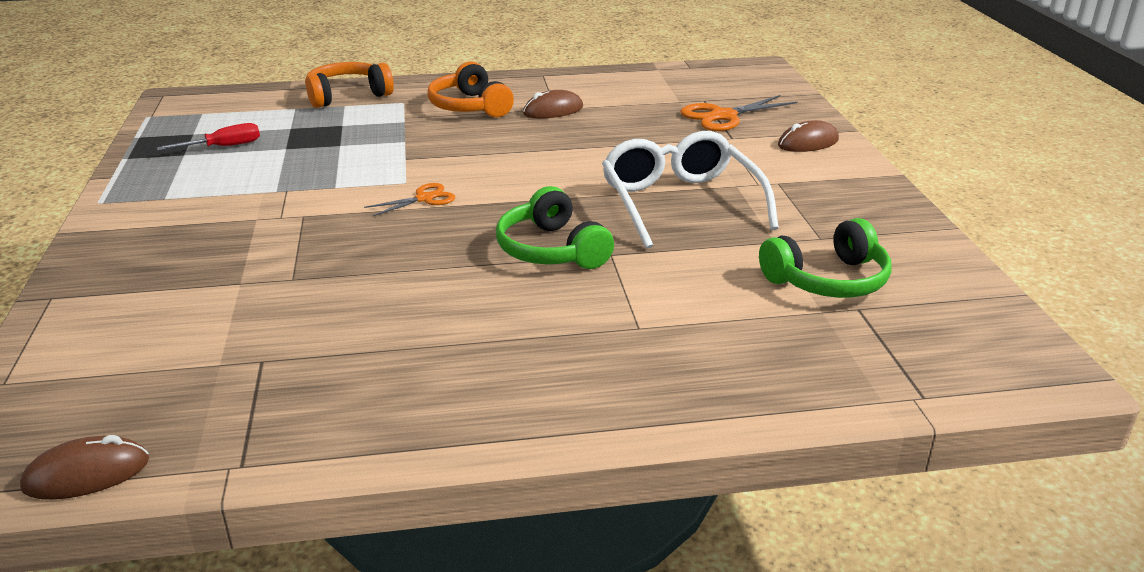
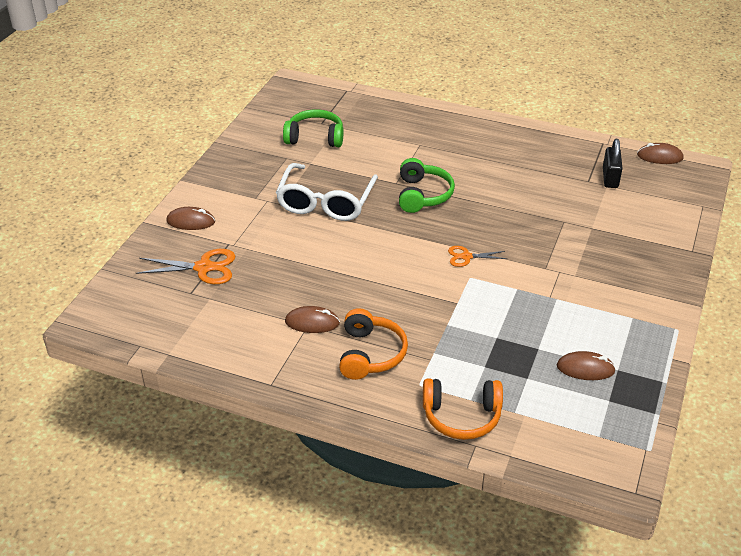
camera: 150 degrees left, 10 degrees up
red screwdriver [157,123,260,150] -> brown mouse [557,351,616,380]
none -> black padlock [603,139,623,188]

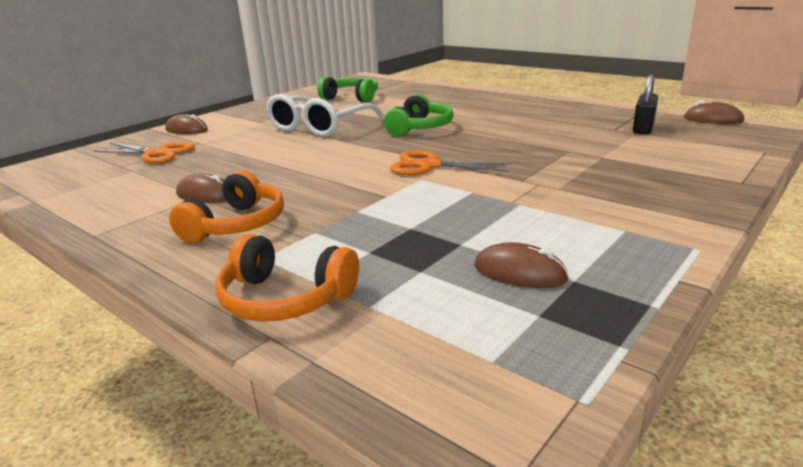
camera: 20 degrees right, 15 degrees down
orange scissors [448,246,507,267] -> orange scissors [390,150,513,175], size x1.66

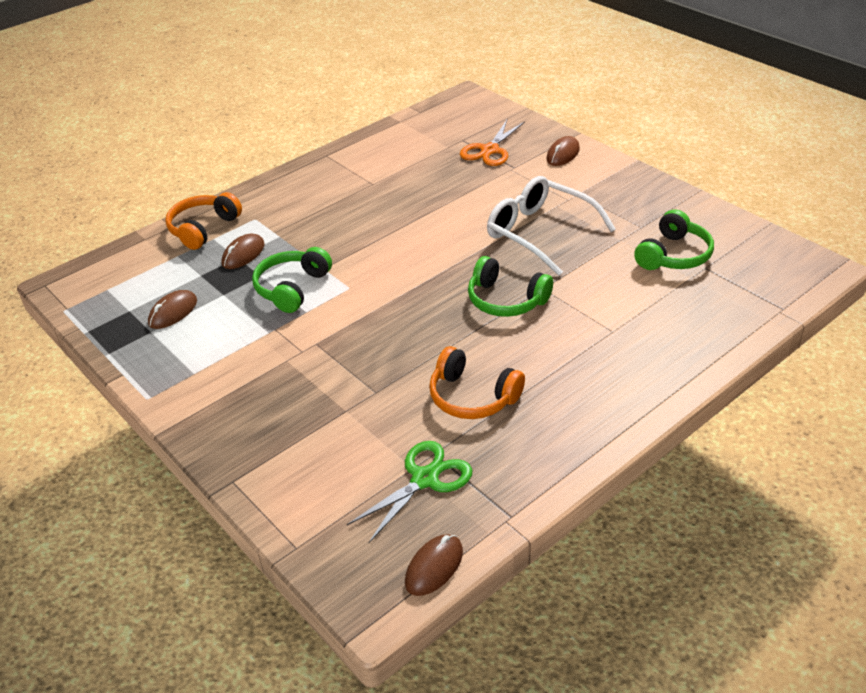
camera: 100 degrees right, 15 degrees up
orange headphones [169,170,284,243] -> orange headphones moved to [429,346,525,419]
brown mouse [176,173,226,203] -> brown mouse moved to [222,233,265,269]
orange scissors [390,150,513,175] -> none
black padlock [633,75,658,134] -> green scissors [347,441,472,543]
none -> green headphones [252,247,332,313]

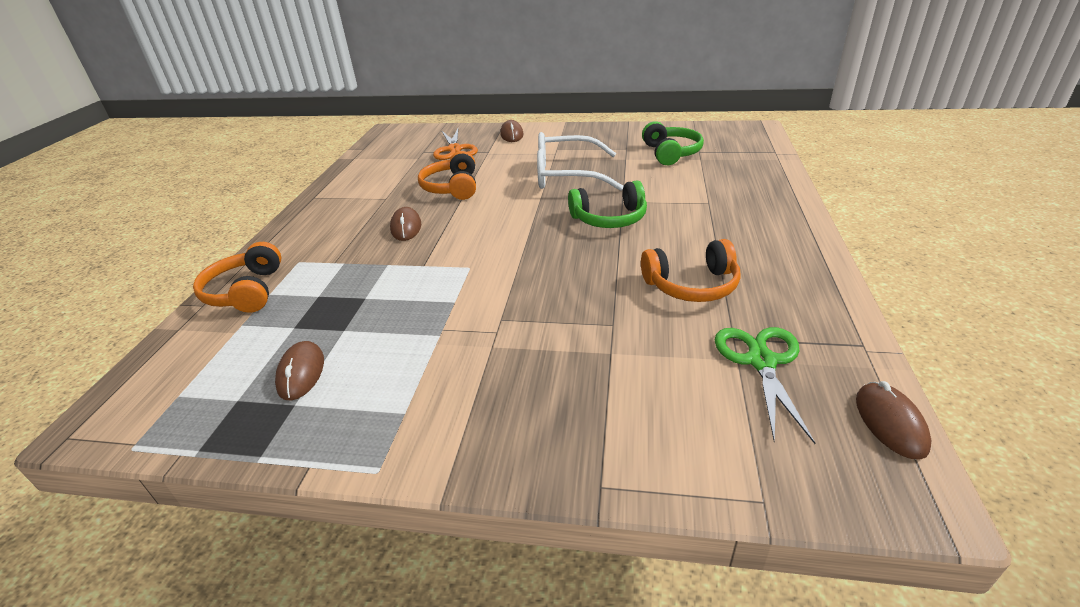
camera: 40 degrees left, 5 degrees down
brown mouse [222,233,265,269] -> brown mouse moved to [390,207,421,241]
green headphones [252,247,332,313] -> none
none -> orange headphones [418,151,476,200]

